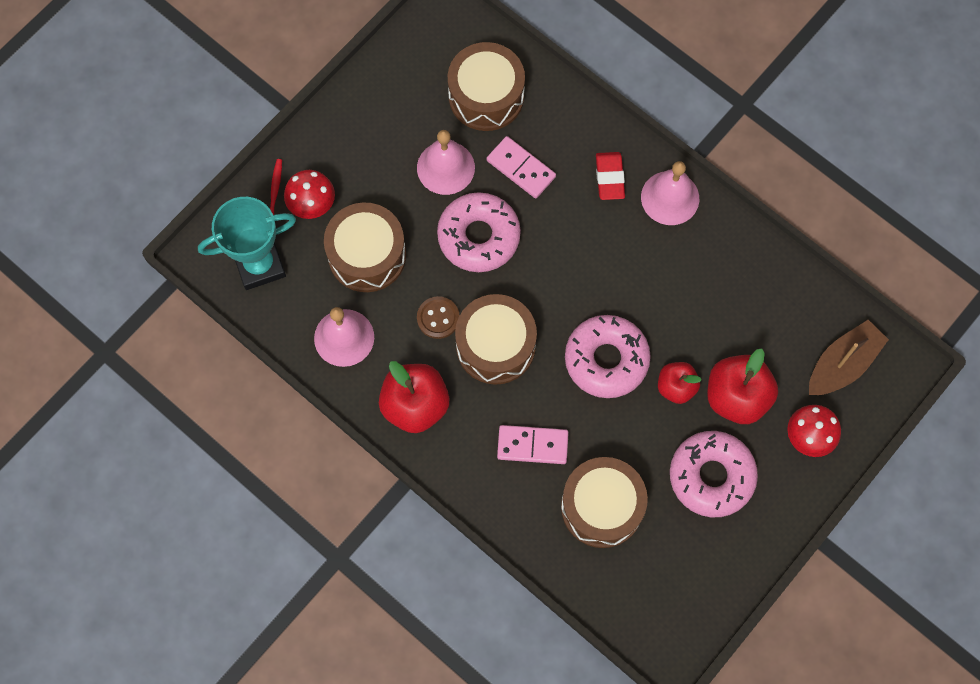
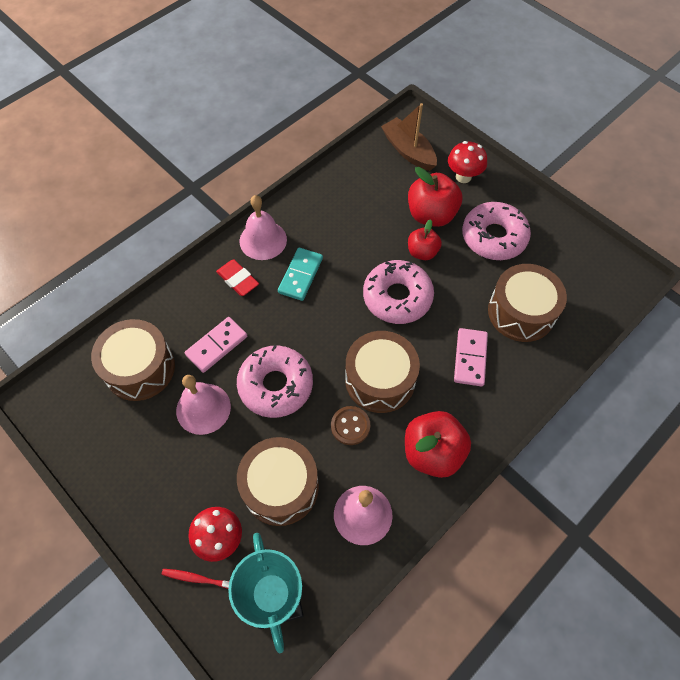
camera: 85 degrees left, 10 degrees down
red eraser [596,152,625,200] -> red eraser turned 45 degrees clockwise [216,260,259,296]
none -> turquoise domino [278,248,323,301]

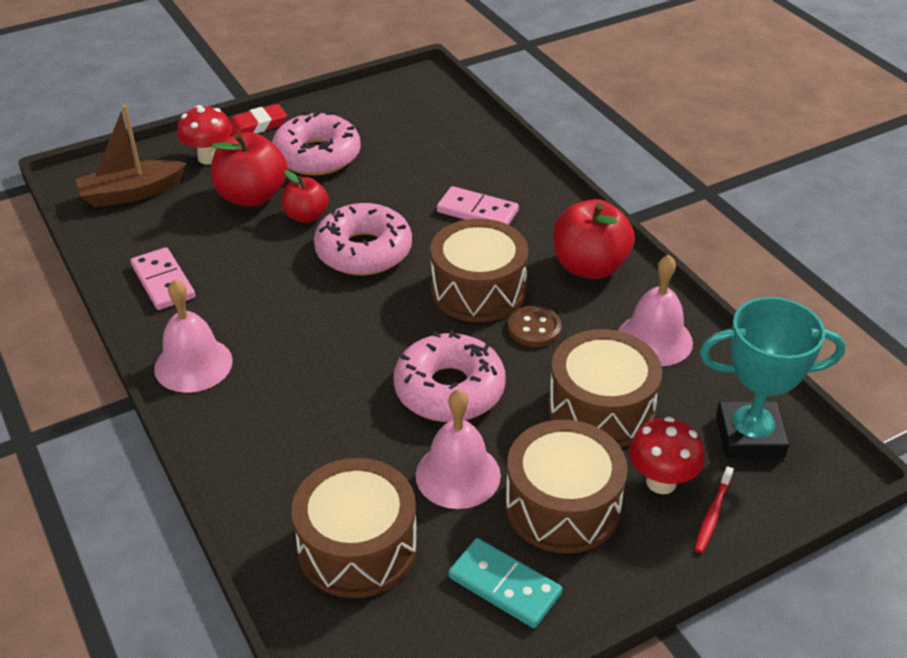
camera: 75 degrees left, 20 degrees down
pink domino [185,317,247,373] -> pink domino moved to [131,247,195,310]
red eraser [216,260,259,296] -> red eraser moved to [229,104,287,135]
turquoise domino [278,248,323,301] -> turquoise domino moved to [448,538,562,628]
brown drum [488,264,567,342] -> brown drum moved to [505,420,628,554]

